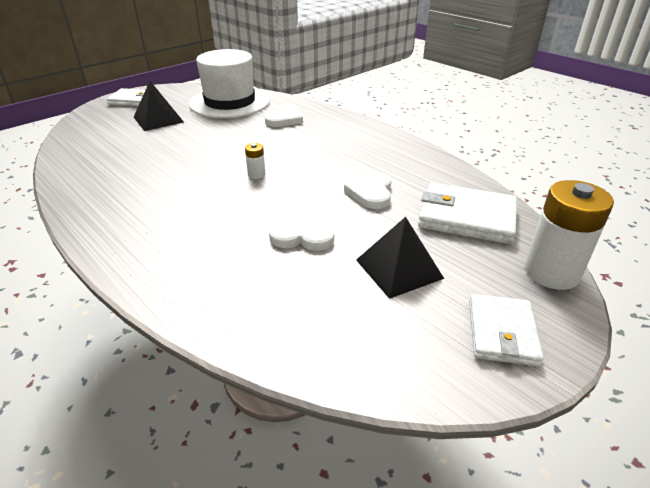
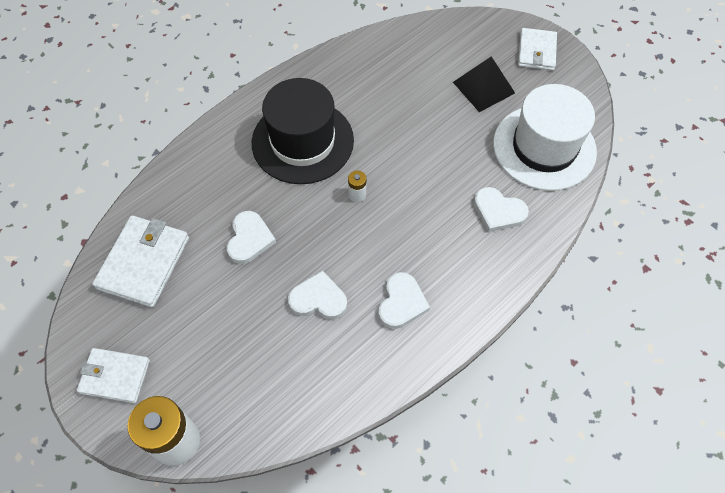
camera: 90 degrees right, 25 degrees up
black pyramid [356,217,444,299] -> none
white wallet [418,183,517,244] -> white wallet moved to [92,215,189,308]
none -> black hat [252,78,354,184]
none -> white heart [379,272,430,329]

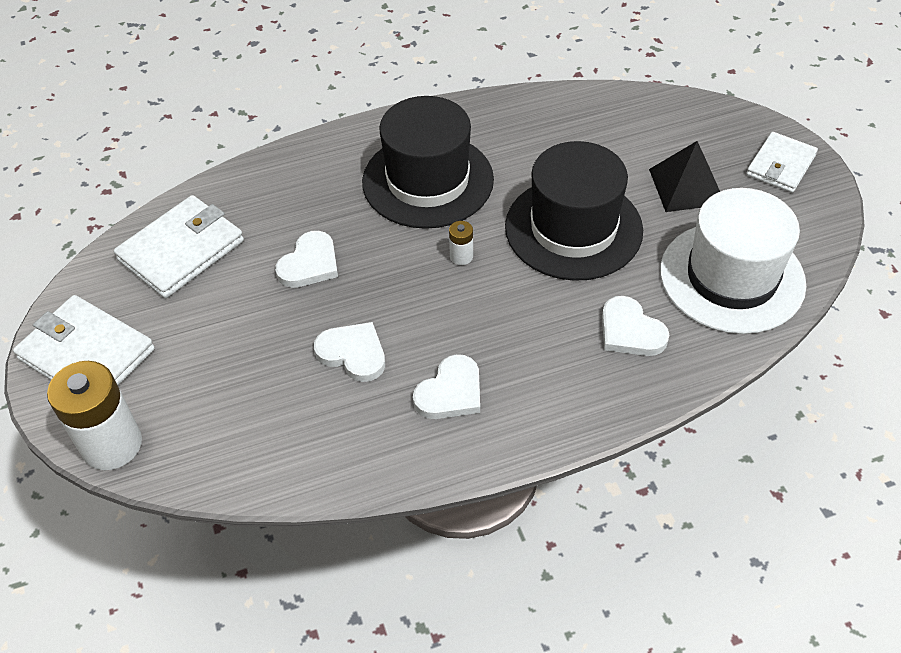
camera: 25 degrees right, 10 degrees down
white wallet [77,348,150,403] -> white wallet [13,295,155,385], size x1.51
none -> black hat [505,141,643,281]

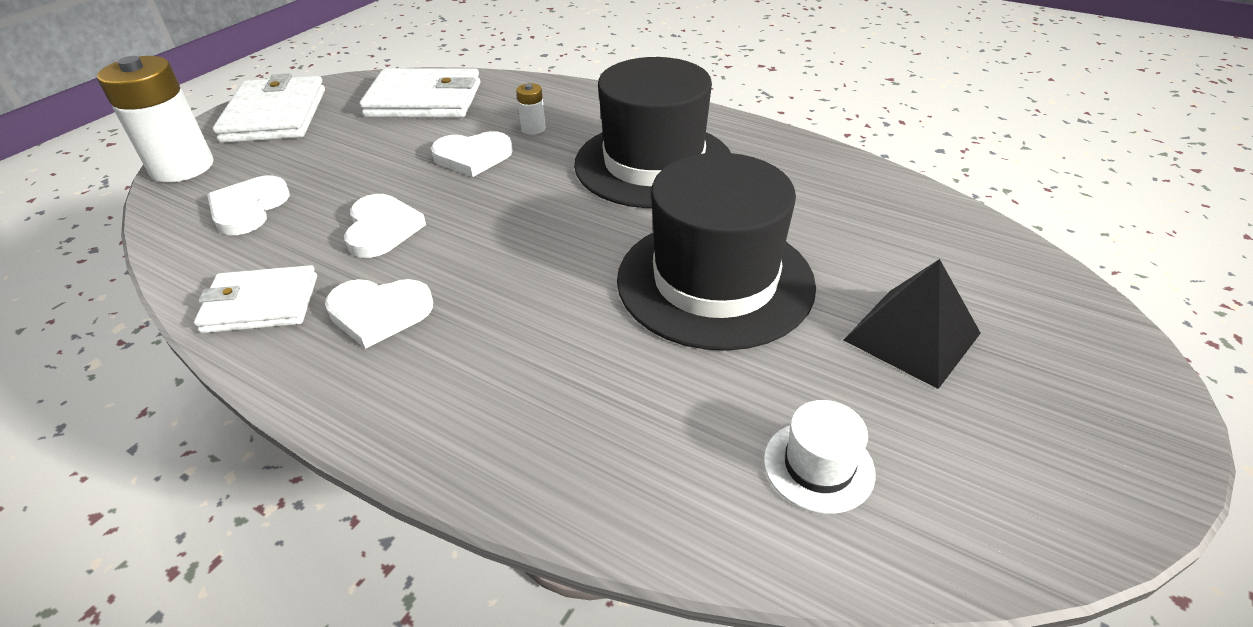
camera: 50 degrees right, 10 degrees down
white battery [449,221,473,265] -> white battery moved to [516,83,546,135]
white heart [602,296,669,356] -> white heart moved to [207,175,290,235]
white hat [660,188,806,334] -> white hat [764,400,876,514], size x0.43
white wallet [746,132,818,193] -> white wallet moved to [194,265,317,333]

